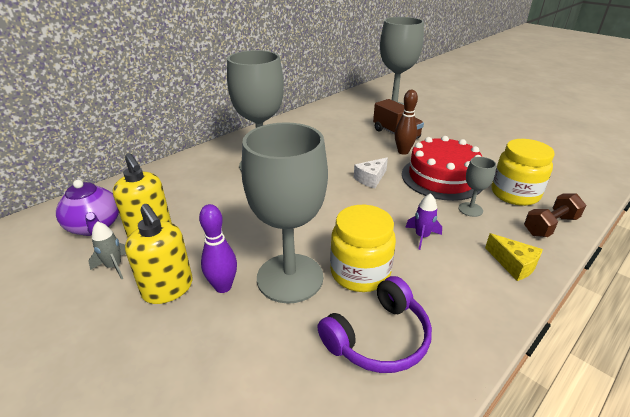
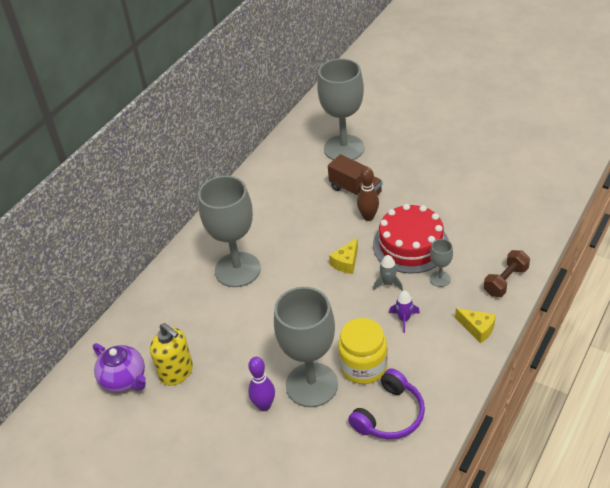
camera: 10 degrees left, 10 degrees up
grey rocket [88,221,126,280] -> grey rocket moved to [373,255,403,291]
yellow soap dispenser [125,204,193,304] -> none
white cheese [354,157,388,188] -> yellow cheese [329,238,358,274]
yellow jar [491,139,555,206] -> none

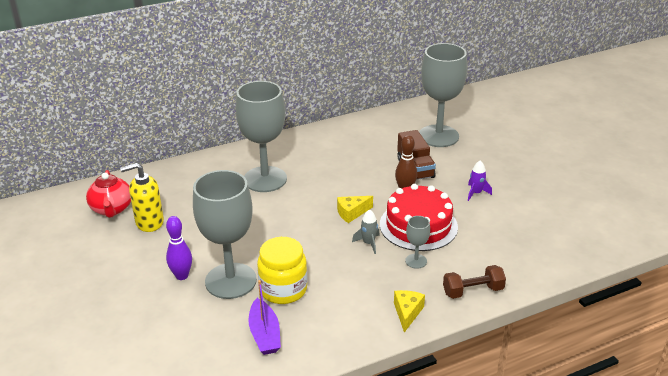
camera: 30 degrees right, 10 degrees down
purple teapot [93,343,146,392] -> red teapot [86,170,131,218]
yellow soap dispenser [150,323,193,386] -> yellow soap dispenser turned 90 degrees clockwise [120,163,164,232]
purple headphones [348,368,425,439] -> purple boat [248,280,281,355]
purple rocket [389,290,420,333] -> purple rocket moved to [468,161,492,201]
yellow cheese [455,308,496,344] -> yellow cheese turned 150 degrees counterclockwise [394,290,425,332]

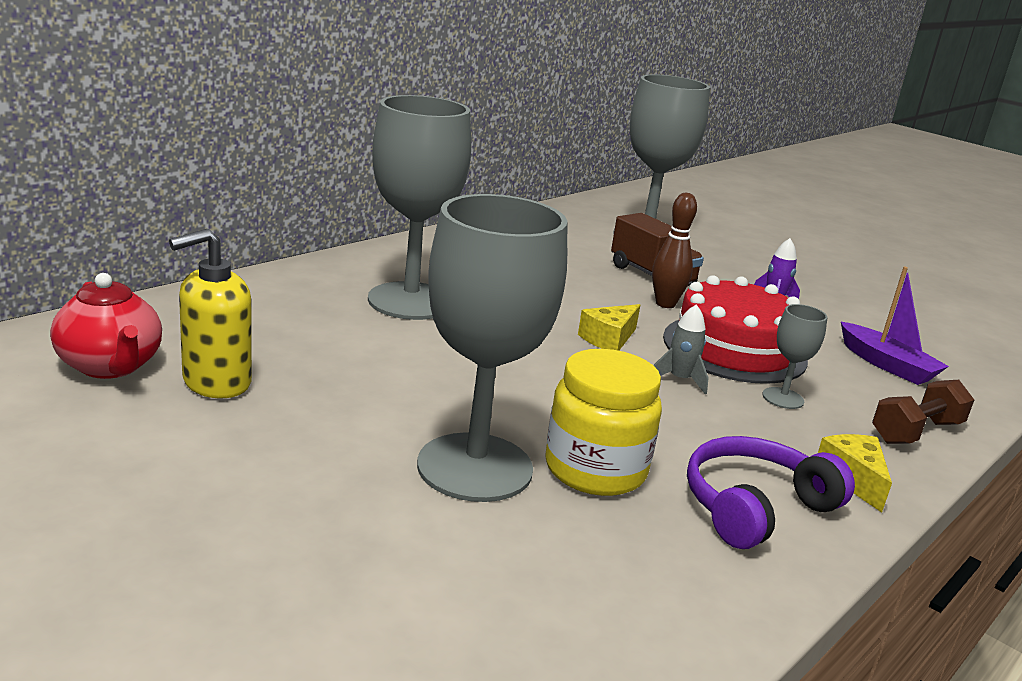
camera: 25 degrees left, 10 degrees down
purple bowling pin [166,216,192,280] -> none
purple boat [248,280,281,355] -> purple boat moved to [841,267,949,385]
none -> purple headphones [687,436,855,549]

